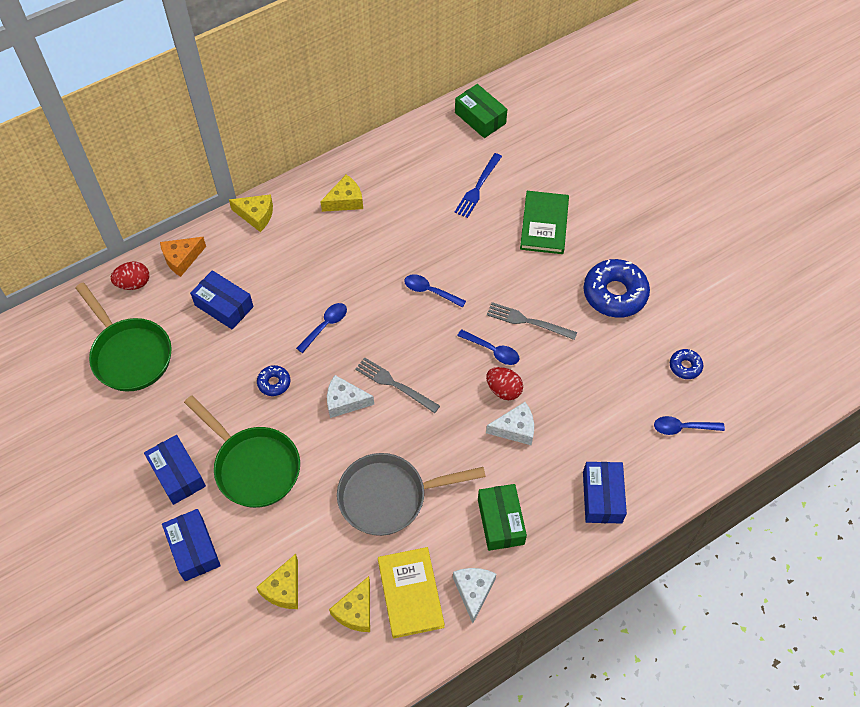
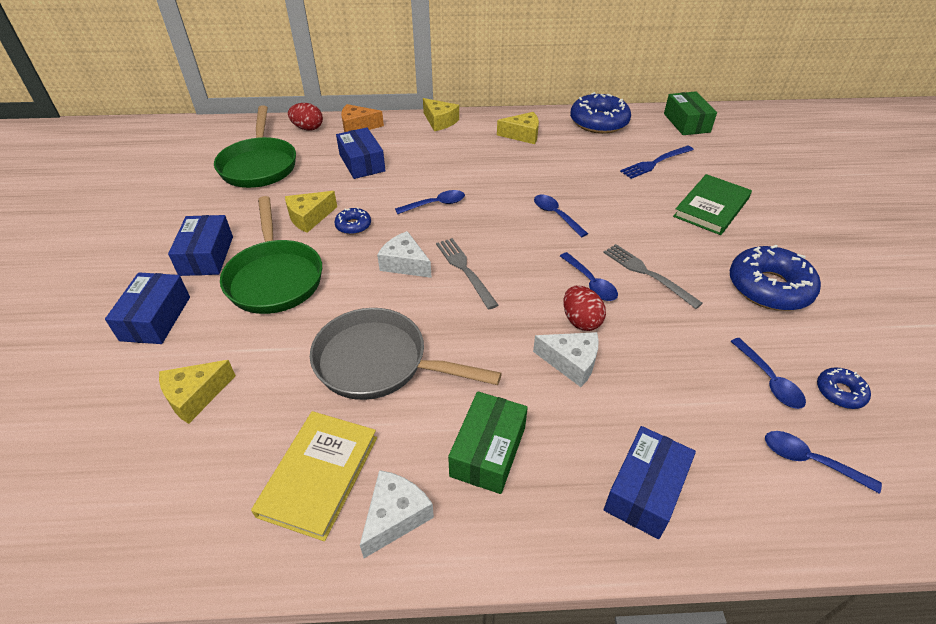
camera: 30 degrees right, 15 degrees down
yellow cheese [329,576,370,632] -> yellow cheese moved to [285,191,337,233]
none -> blue donut [570,92,631,134]
none -> blue spoon [730,338,806,409]

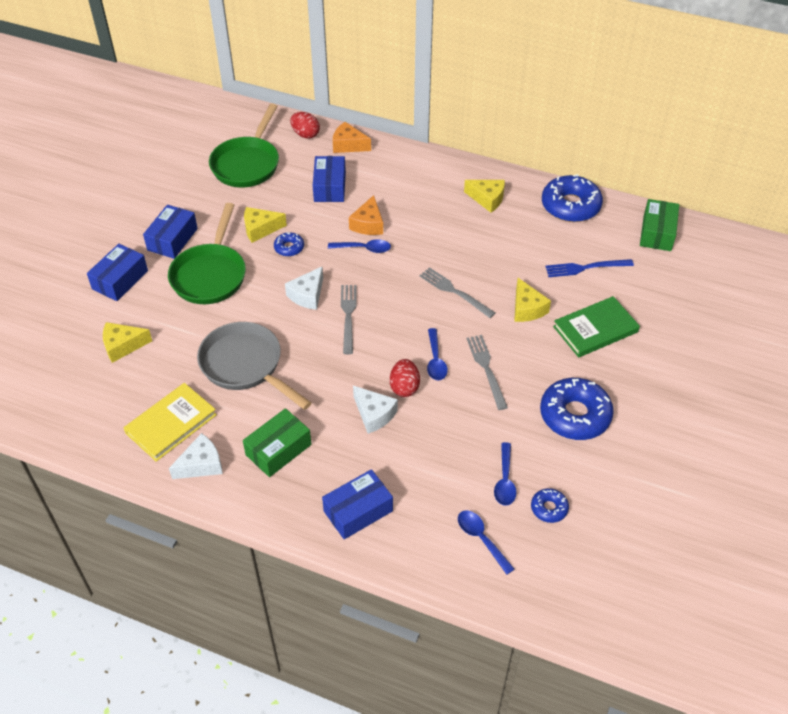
camera: 25 degrees right, 5 degrees up
white cheese [377,231,432,278] -> white cheese turned 120 degrees counterclockwise [285,267,323,310]
yellow cheese [423,98,459,131] -> yellow cheese moved to [514,278,551,322]
blue spoon [534,195,588,237] -> grey fork [419,267,495,318]
none -> orange cheese [349,195,383,235]

